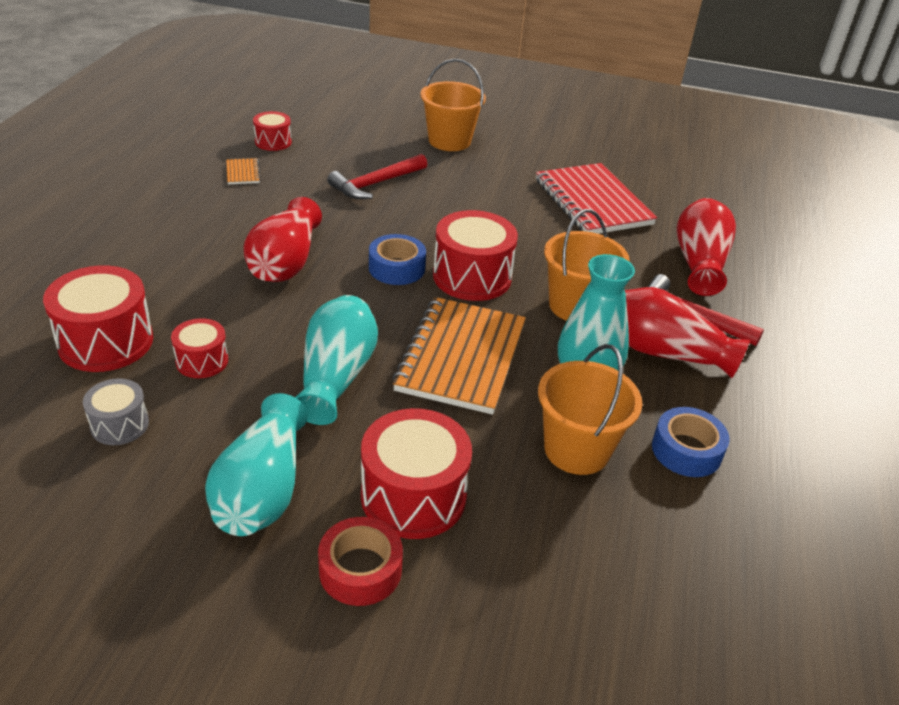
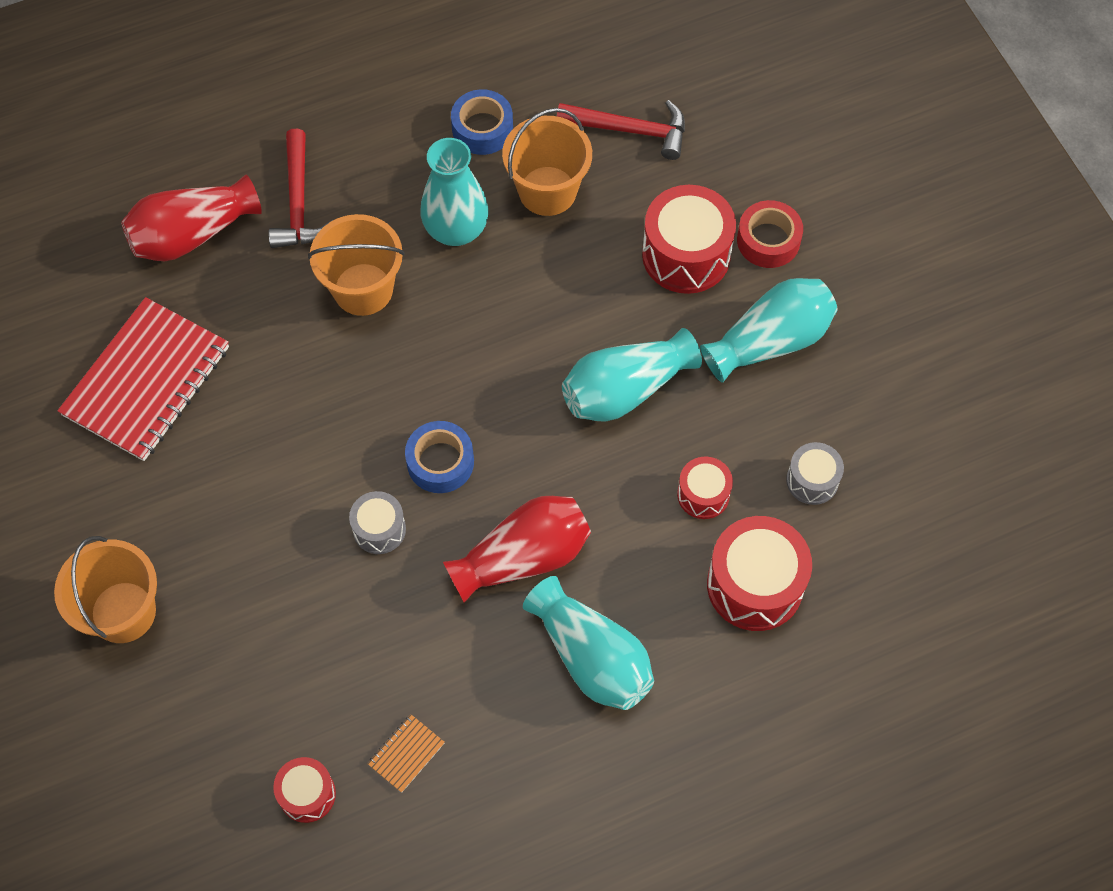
camera: 125 degrees left, 25 degrees up
red hammer [327,154,427,199] -> red hammer moved to [557,100,685,160]
orange notebook [392,297,526,415] -> none
red drum [433,210,518,301] -> none
red vase [625,287,750,378] -> none
none -> grey drum [349,491,406,554]
none -> turquoise vase [523,576,654,710]

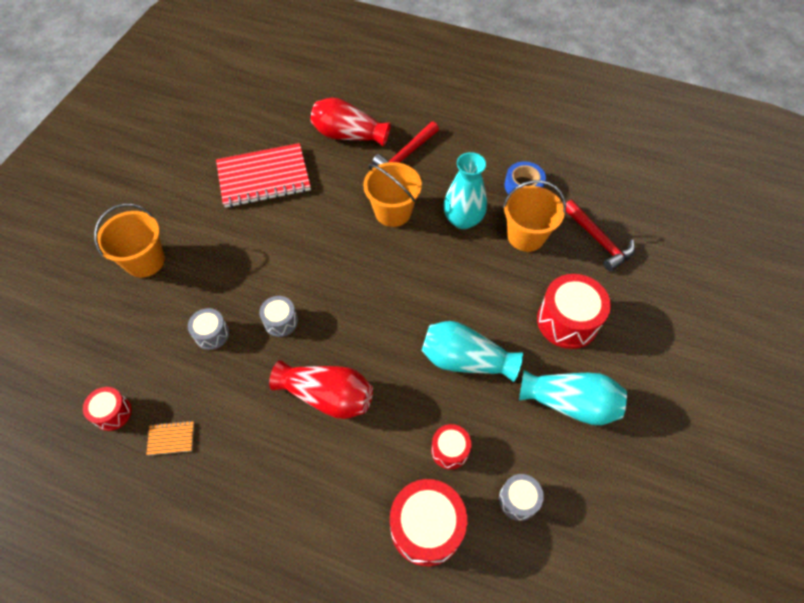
camera: 45 degrees right, 5 degrees down
blue tape [405,421,474,493] -> none
turquoise vase [523,576,654,710] -> none
red tape [737,200,803,268] -> none
none -> grey drum [188,308,229,350]

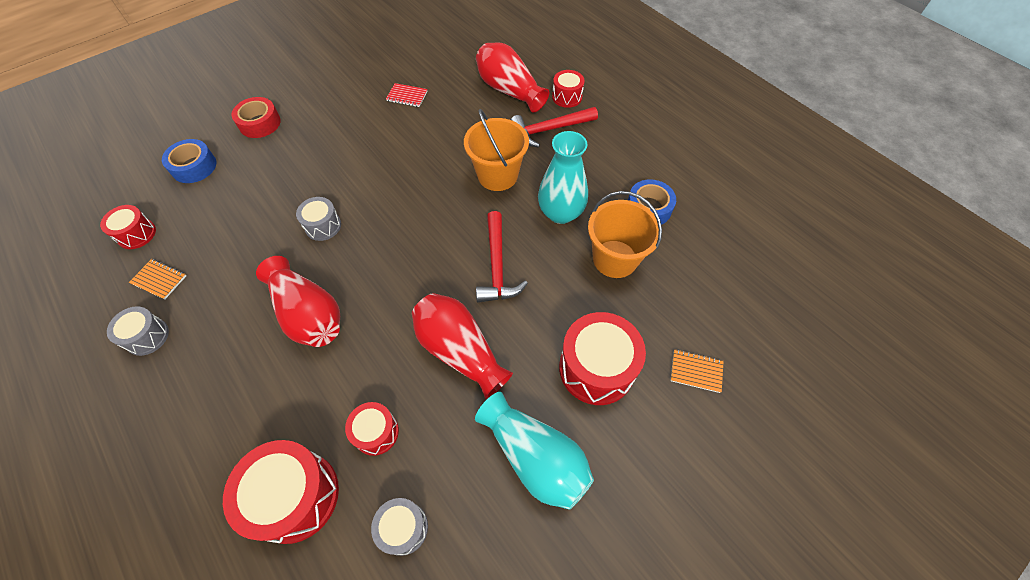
camera: 30 degrees right, 0 degrees up
orange bucket [94,204,165,278] -> red tape [231,97,281,138]
grey drum [188,308,229,350] -> grey drum moved to [107,306,169,356]
red notebook [216,143,311,208] -> red notebook [386,83,428,107], size x0.40
turquoise vase [422,321,523,382] -> red vase [412,293,513,399]
red hammer [566,200,635,271] -> red hammer moved to [476,211,528,302]
none -> blue tape [162,139,216,183]
none -> red drum [552,70,585,108]
none -> orange notebook [670,349,724,393]

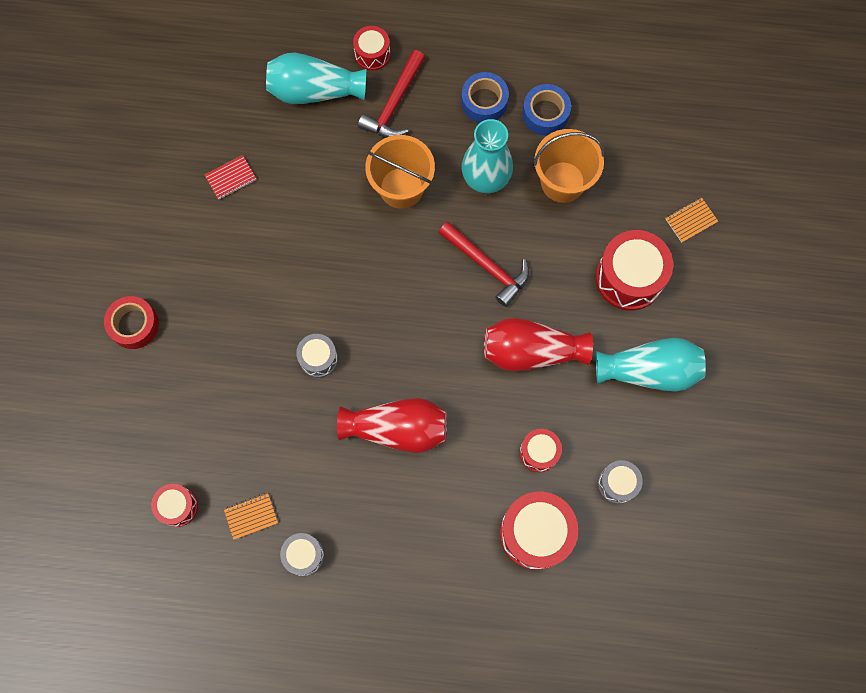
camera: 45 degrees left, 15 degrees up
blue tape [162,139,216,183] -> blue tape moved to [461,72,509,123]
red vase [476,42,549,113] -> turquoise vase [266,52,366,104]

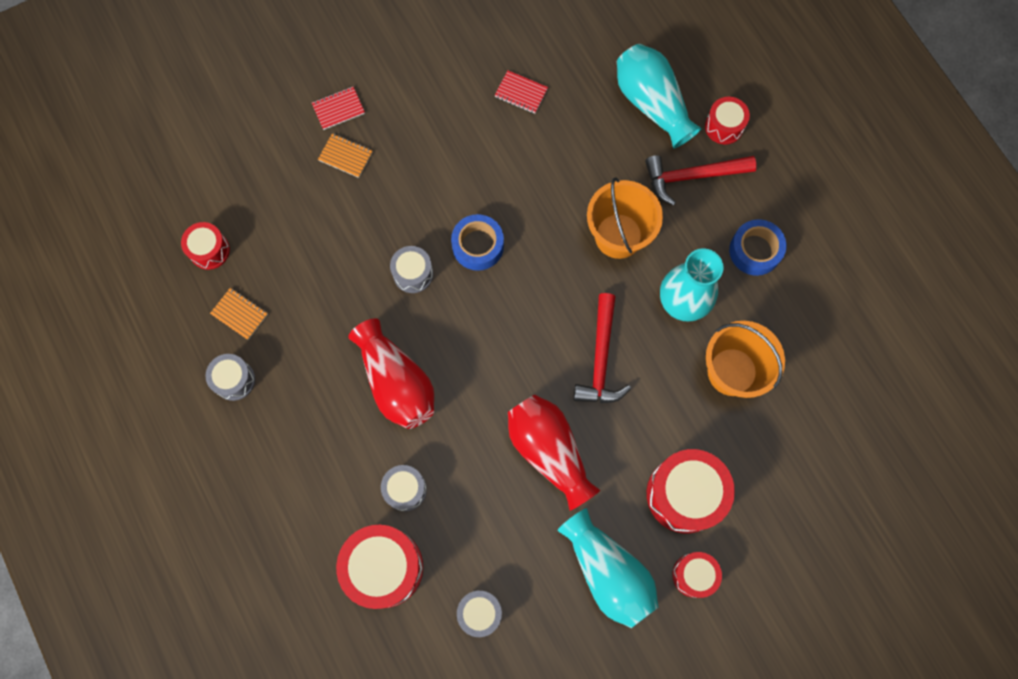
camera: 55 degrees right, 0 degrees up
red tape [104,296,159,349] -> red notebook [312,86,365,130]
red drum [520,429,562,472] -> red drum moved to [672,552,722,598]
blue tape [522,84,571,136] -> blue tape moved to [451,214,504,271]
orange notebook [665,197,718,243] -> orange notebook moved to [318,133,373,178]
none -> grey drum [381,465,427,511]

